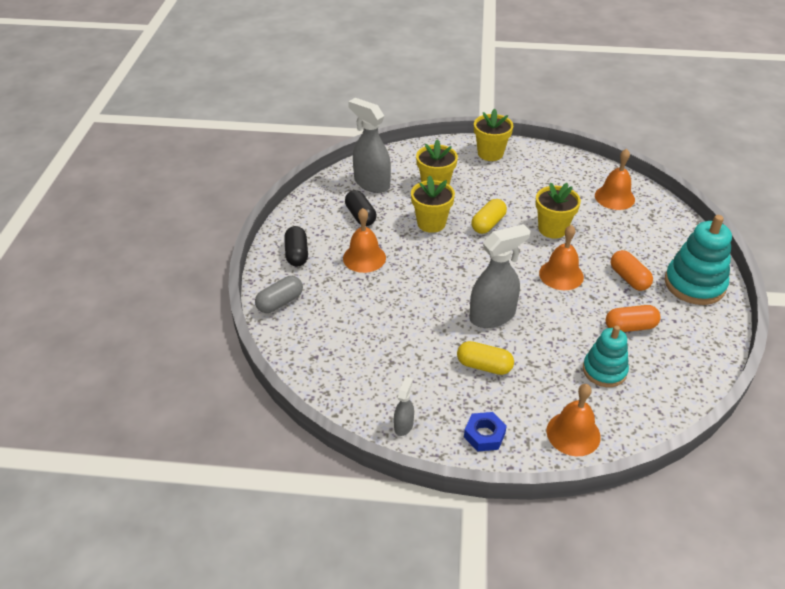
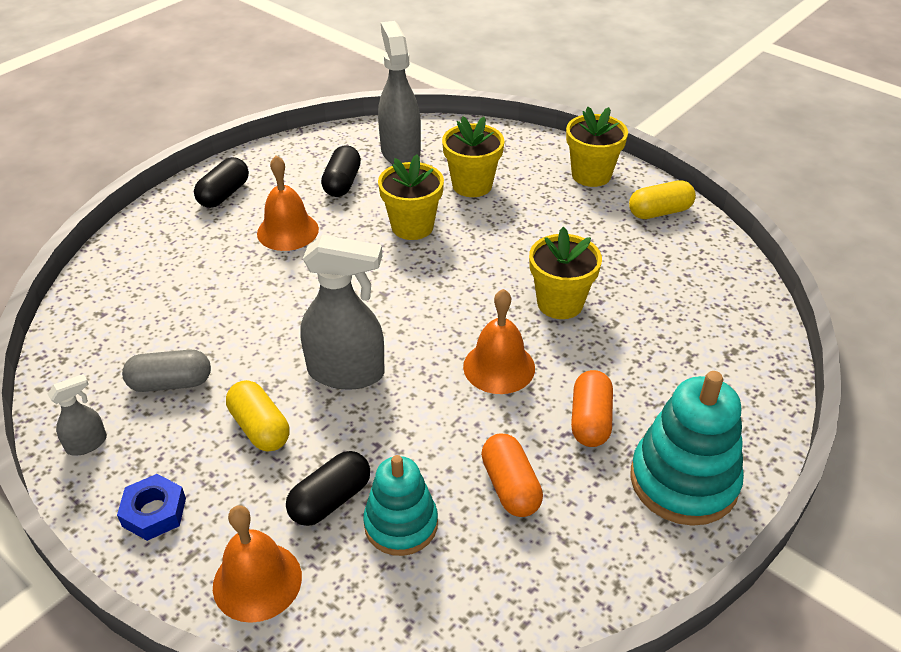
camera: 35 degrees right, 0 degrees up
grey capsule [255,276,303,313] -> grey capsule moved to [122,350,211,392]
yellow capsule [471,199,507,234] -> yellow capsule moved to [629,180,696,219]
orange bell [595,149,635,210] -> none
orange capsule [606,305,661,332] -> orange capsule turned 45 degrees clockwise [481,433,543,517]
none -> black capsule [286,451,370,526]

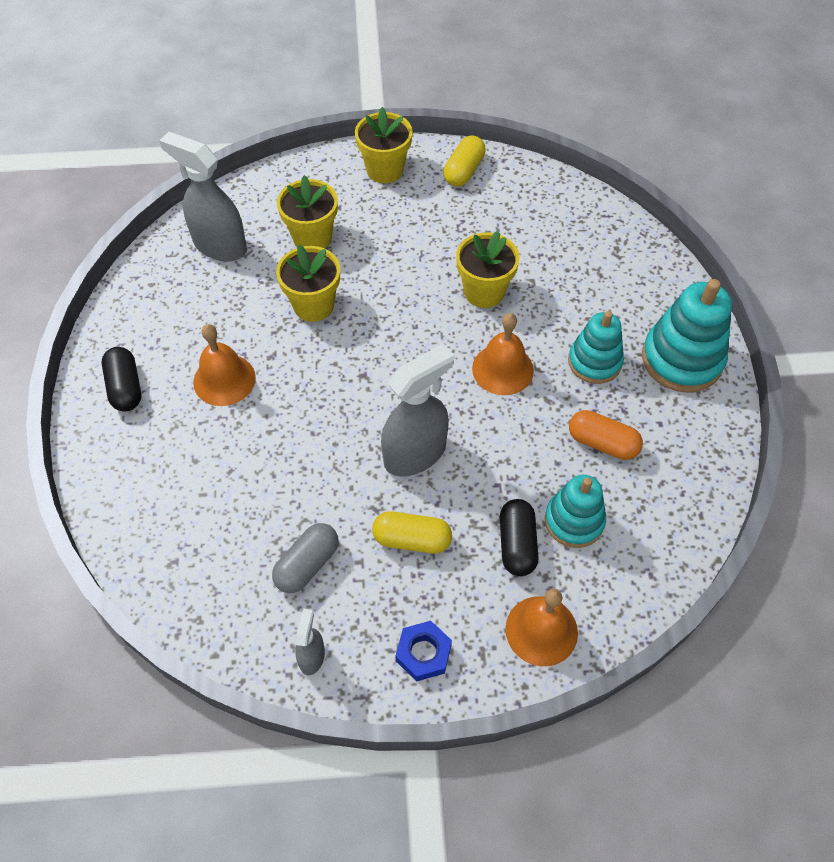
camera: 45 degrees left, 15 degrees up
black capsule [321,145,361,197] -> none
orange capsule [571,370,613,447] -> turquoise stacking toy [568,311,624,384]

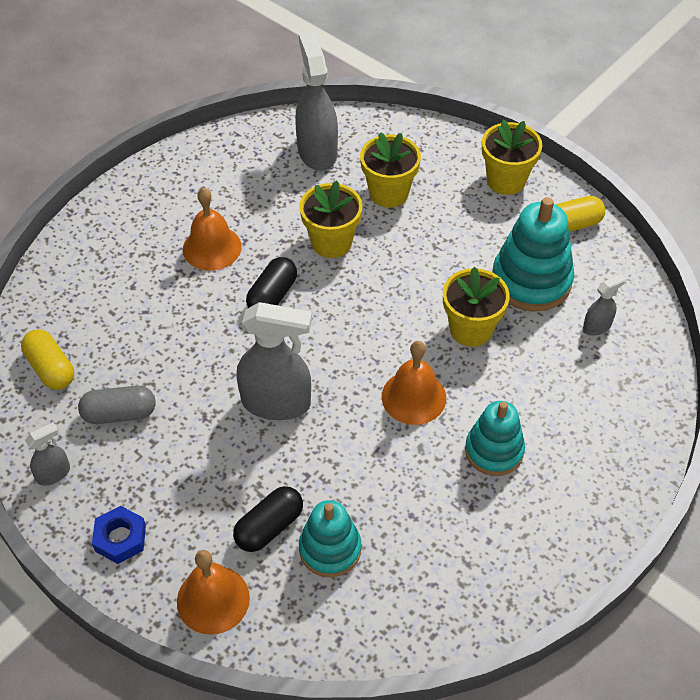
camera: 45 degrees right, 5 degrees down
black capsule [102,347,141,411] -> black capsule moved to [246,257,297,308]
yellow capsule [372,511,452,554] -> yellow capsule moved to [21,329,74,390]
orange capsule [569,410,643,460] -> none
turquoise stacking toy [642,279,732,393] -> turquoise stacking toy moved to [492,197,574,312]
none -> grey spray bottle [583,274,626,336]

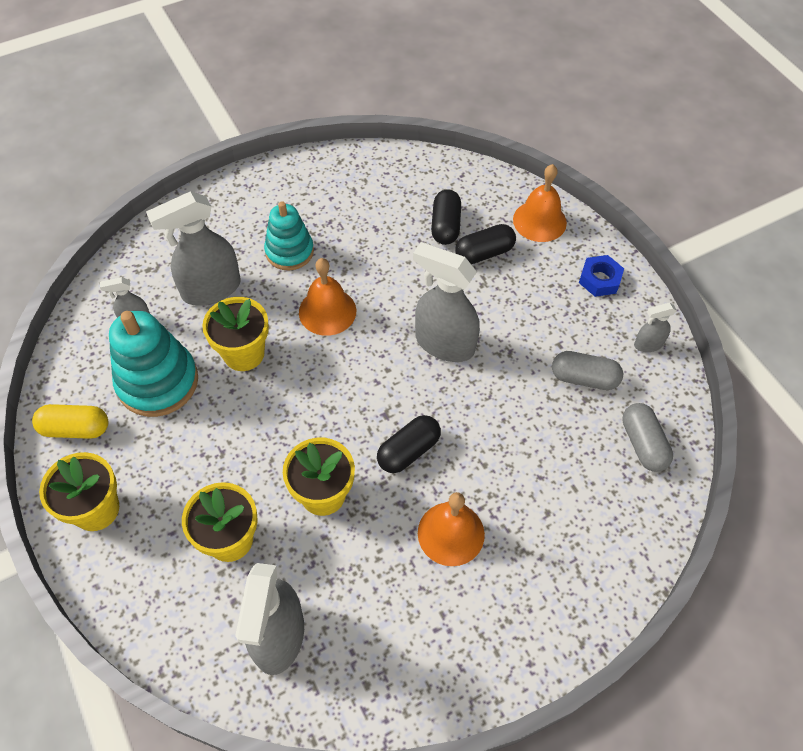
camera: 160 degrees left, 5 degrees up
yellow capsule [21,329,74,390] -> grey capsule [622,403,673,472]
turquoise stacking toy [299,500,361,577] -> black capsule [431,189,461,245]
none -> grey spray bottle [146,191,241,306]

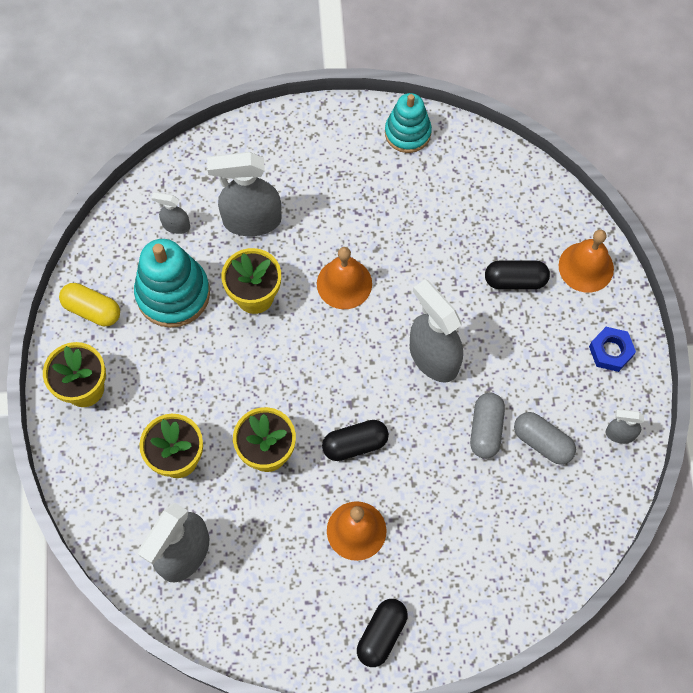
camera: 25 degrees right, 10 degrees up
turquoise stacking toy [264,201,314,271] -> turquoise stacking toy moved to [385,93,432,153]
black capsule [431,189,461,245] -> black capsule moved to [357,599,408,667]
grey capsule [622,403,673,472] -> grey capsule moved to [470,393,505,459]

